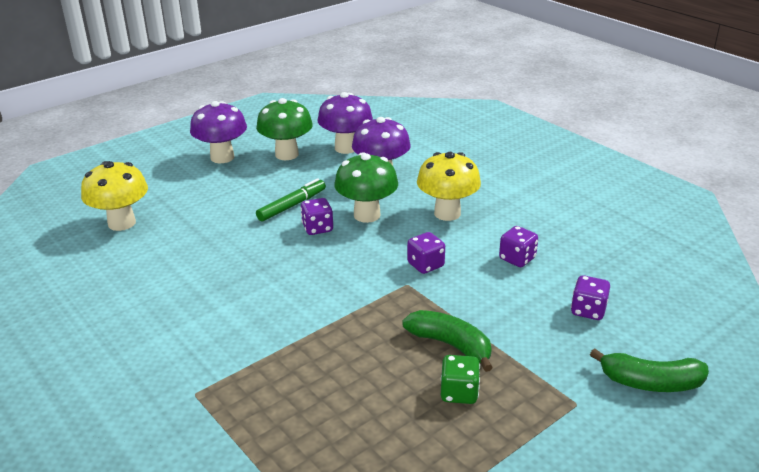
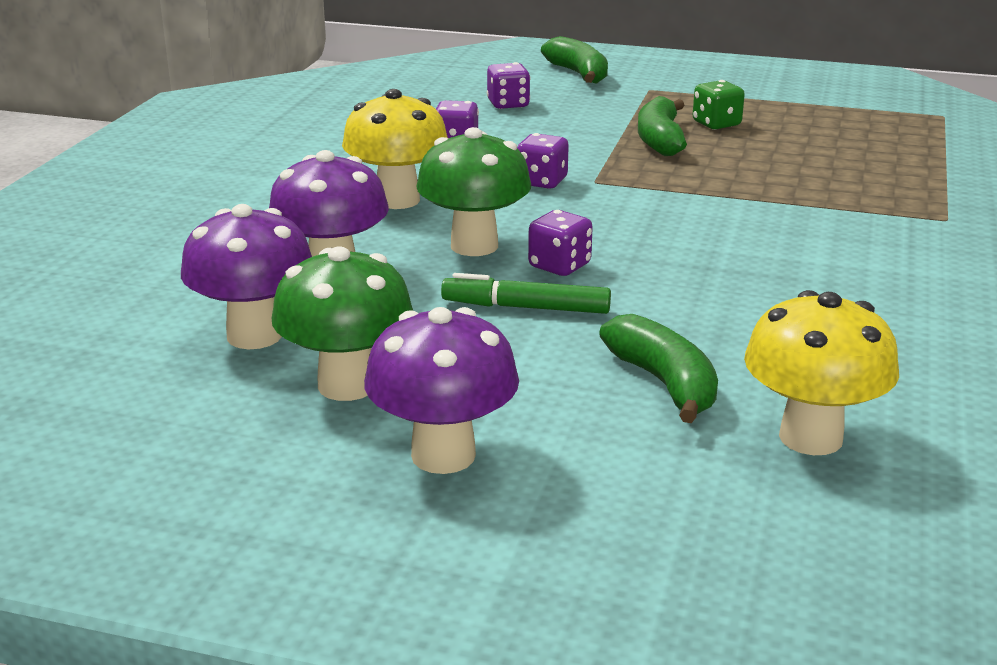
camera: 125 degrees left, 5 degrees down
none -> green banana [599,314,718,423]

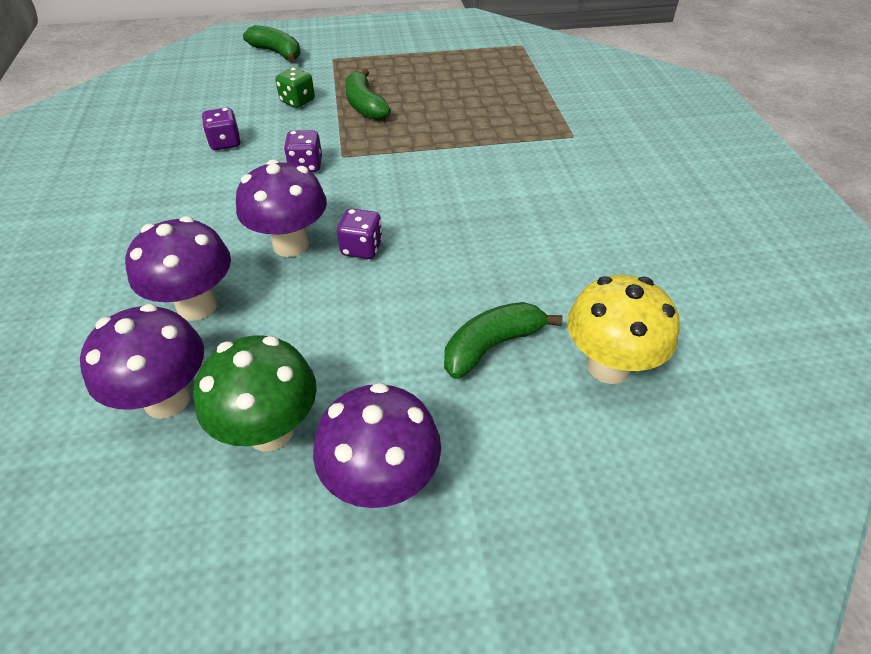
camera: 25 degrees left, 20 degrees up
yellow mushroom [342,89,448,209] -> none
green mushroom [416,127,531,256] -> purple mushroom [236,160,327,257]
green marker [441,273,611,314] -> none
purple dice [487,62,531,109] -> none
green banana [599,314,718,423] -> green banana turned 75 degrees counterclockwise [444,302,563,379]
green dice [693,80,745,130] -> green dice moved to [275,68,315,108]

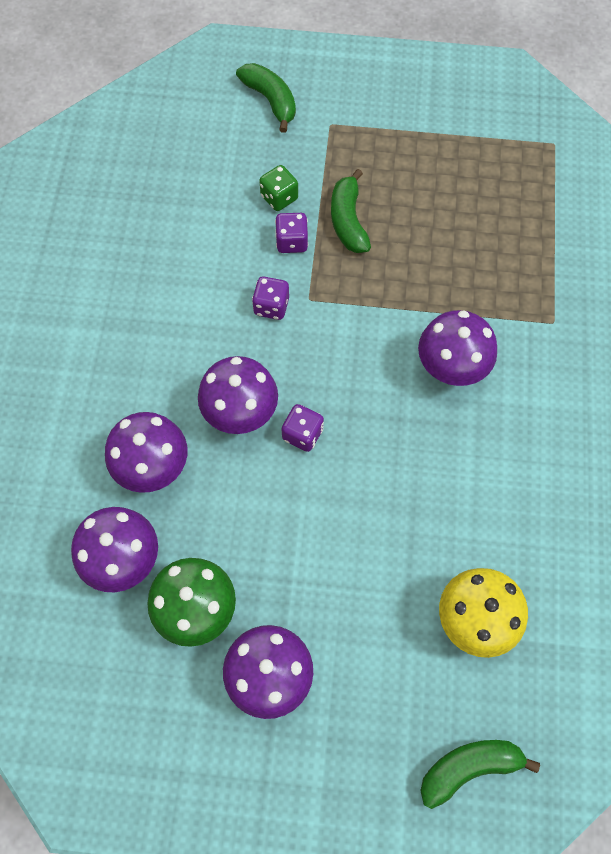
camera: 15 degrees right, 20 degrees up
purple dice [202,108,241,150] -> purple dice moved to [275,213,308,253]
green banana [444,302,563,379] -> green banana moved to [420,740,540,809]
none -> purple mushroom [418,310,497,386]

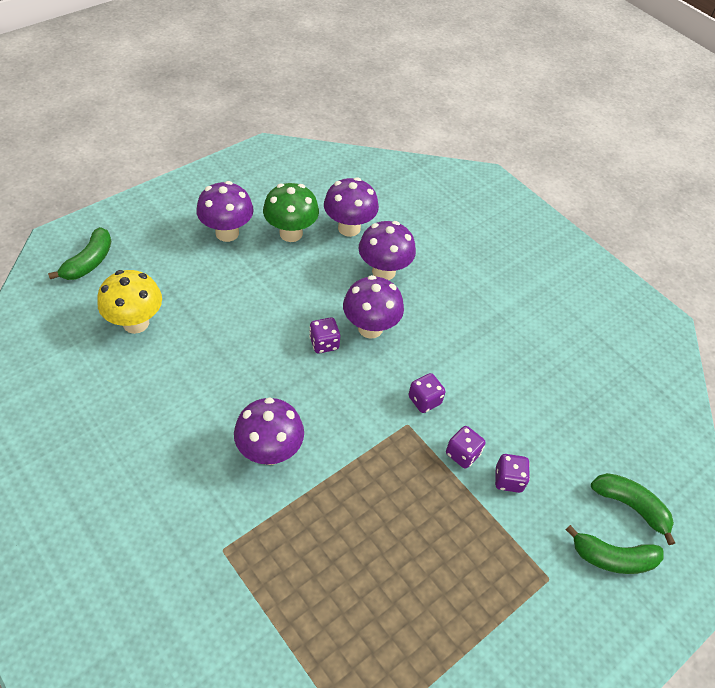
camera: 130 degrees right, 15 degrees down
green dice [259,165,298,211] -> purple dice [495,454,530,493]
green banana [331,169,371,253] -> green banana moved to [591,473,675,545]

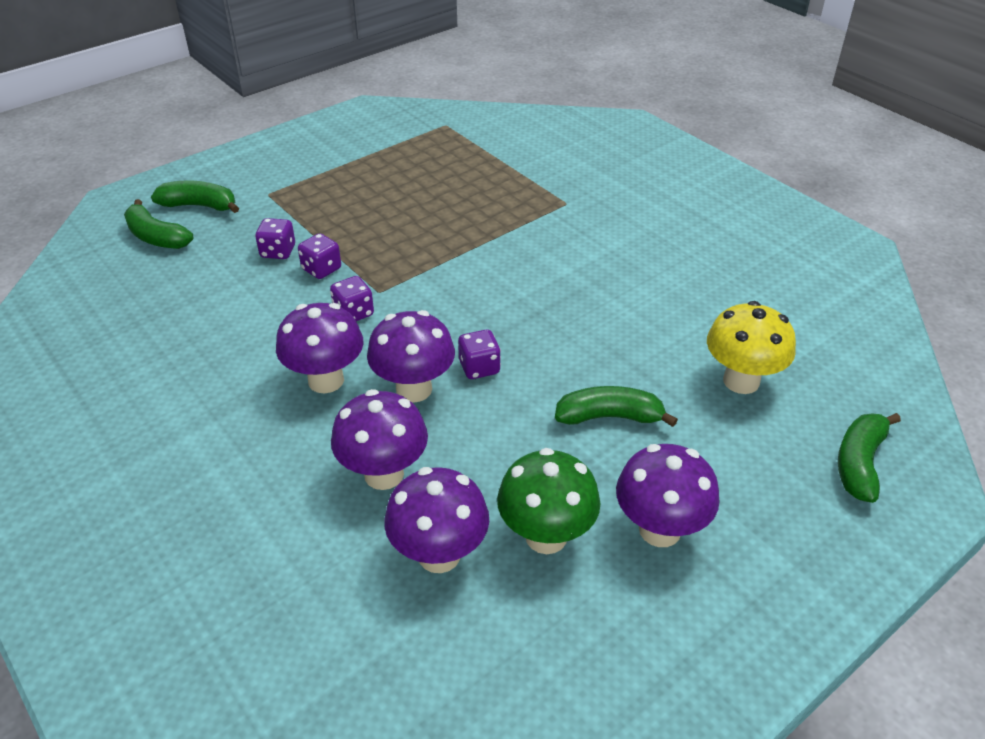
camera: 175 degrees left, 10 degrees down
purple mushroom [234,397,304,465] -> purple mushroom moved to [276,303,364,394]
none -> green banana [555,386,678,427]

